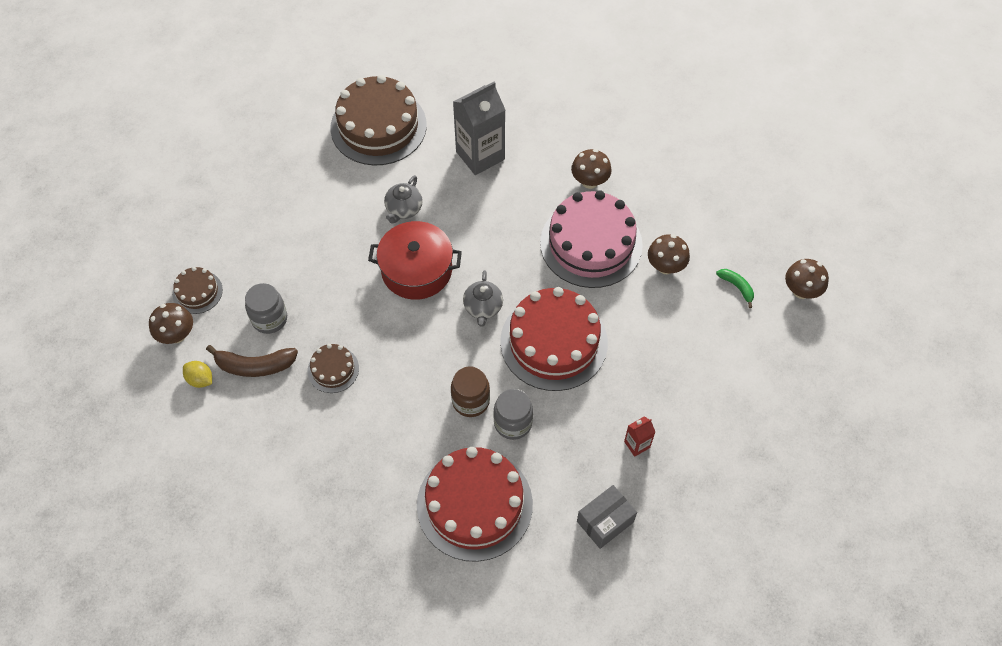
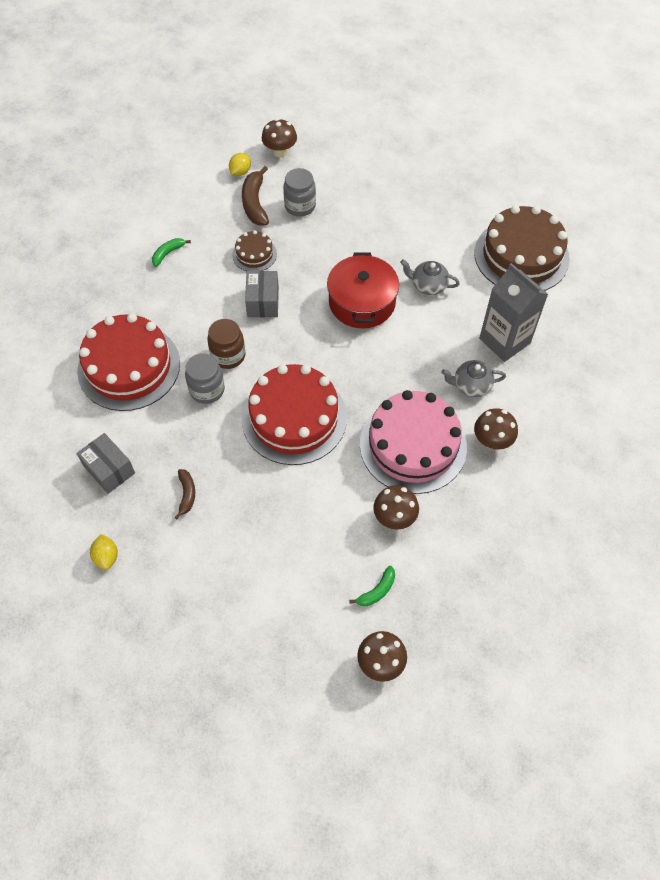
camera: 85 degrees right, 0 degrees up
brown cake [173,267,223,314] -> none
grey teapot [463,270,503,326] -> grey teapot moved to [441,360,506,397]
red carton [624,416,655,457] -> brown banana [175,469,195,519]
none -> yellow lemon [90,534,118,570]
none -> green banana [152,238,191,267]
none -> grey box [245,271,279,317]

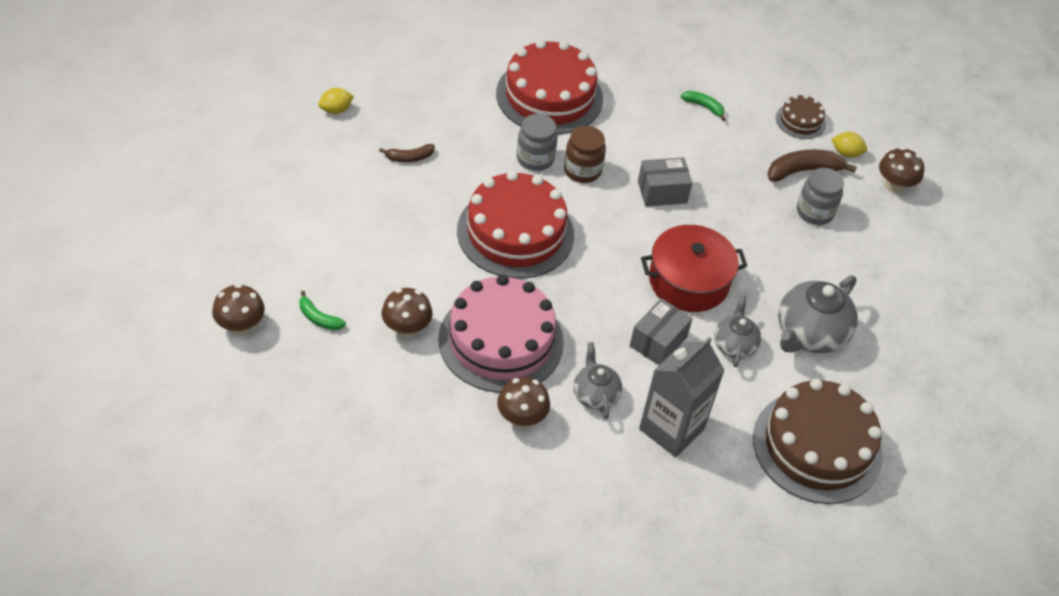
camera: 75 degrees right, 10 degrees down
grey box [76,433,135,494] -> grey box moved to [630,298,693,365]
brown cake [232,230,277,271] -> brown cake moved to [776,95,826,139]
none -> grey teapot [778,276,858,353]

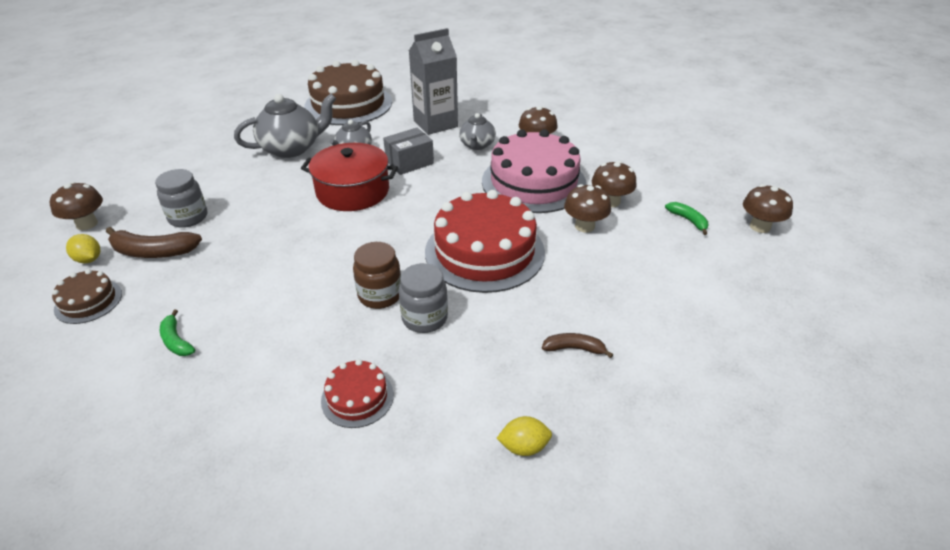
camera: 155 degrees left, 10 degrees down
yellow lemon [318,88,354,114] -> yellow lemon moved to [496,416,552,456]
red cake [496,40,603,135] -> red cake [321,359,394,428], size x0.47
grey box [638,157,692,207] -> none
none -> brown mushroom [564,184,611,233]

